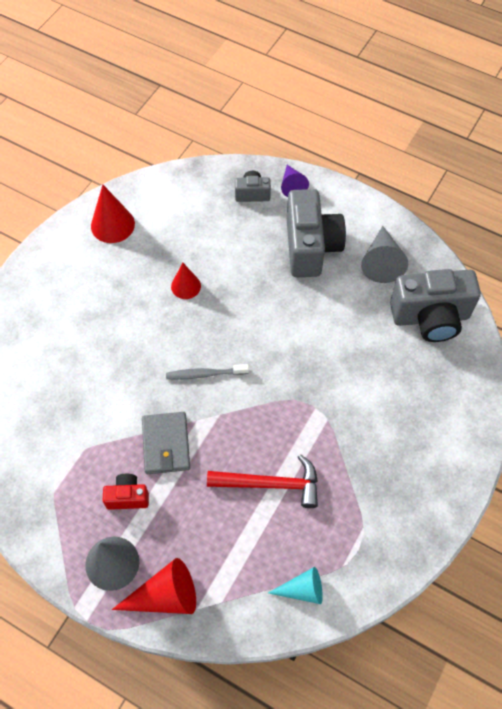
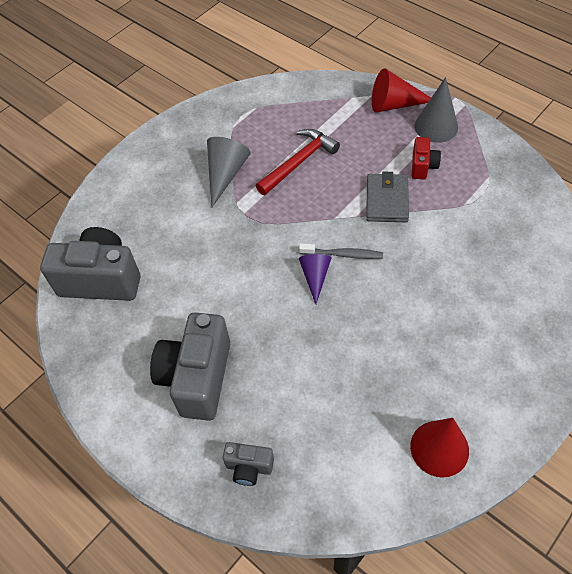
camera: 165 degrees left, 5 degrees down
red camera [103,474,149,510] -> red camera turned 90 degrees counterclockwise [412,137,441,180]
red cone [171,263,201,299] -> none
red hammer [207,454,318,508] -> red hammer turned 120 degrees clockwise [256,129,340,195]
turquoise cone [268,567,323,604] -> none
purple cone [281,165,309,197] -> purple cone moved to [299,254,331,304]
grey cone [361,226,408,283] -> grey cone moved to [207,137,251,208]

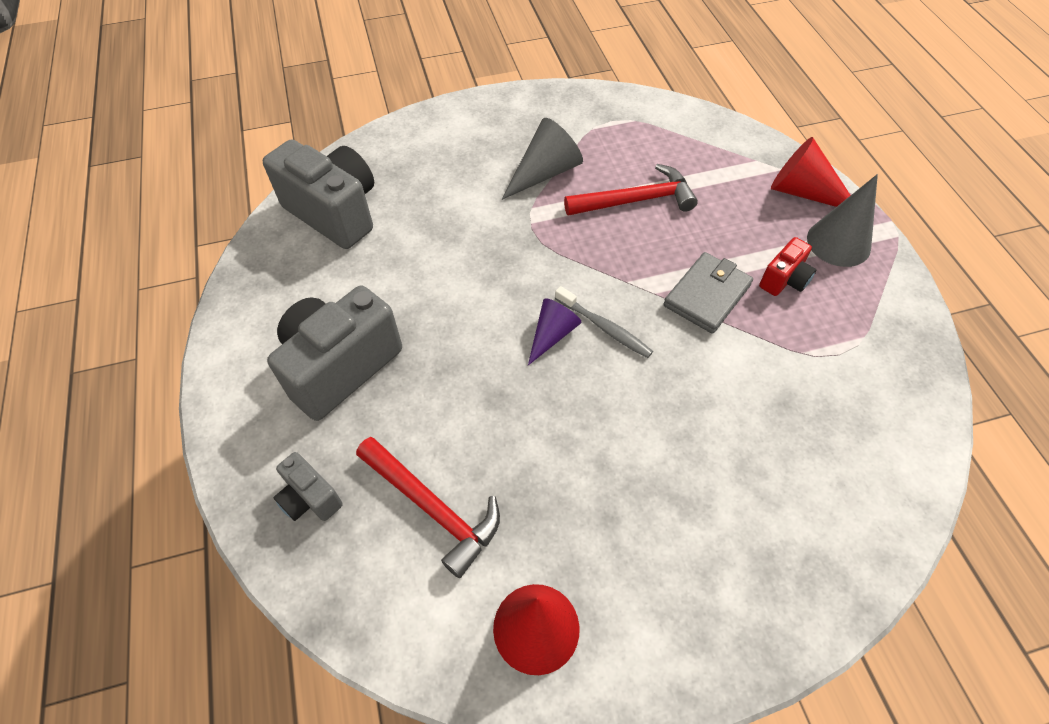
camera: 30 degrees right, 0 degrees up
none -> red hammer [356,437,500,578]

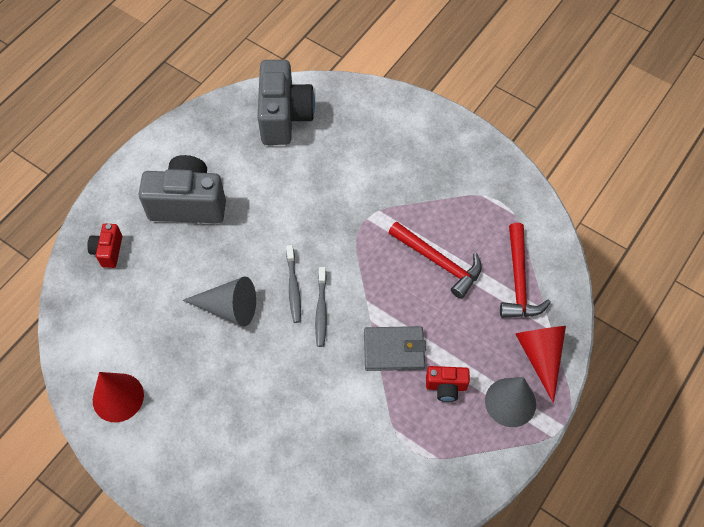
camera: 50 degrees right, 5 degrees up
grey camera [274,452,343,521] -> red camera [87,223,122,268]
red hammer [356,437,500,578] -> red hammer moved to [500,223,551,318]
grey cone [501,118,583,200] -> grey cone moved to [183,276,256,326]
purple cone [528,298,582,365] -> grey toothbrush [286,245,301,323]

